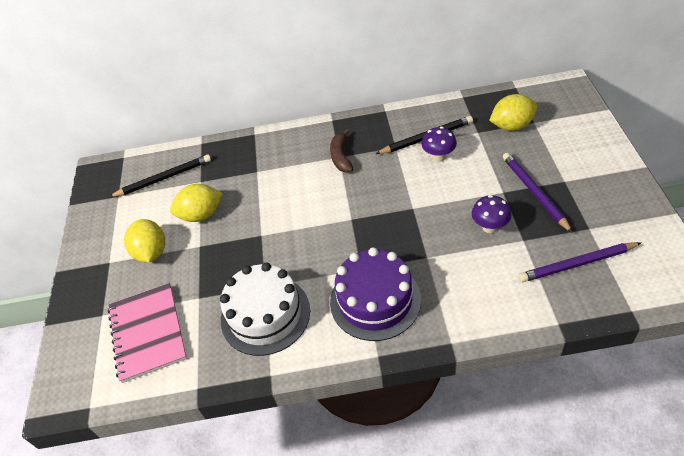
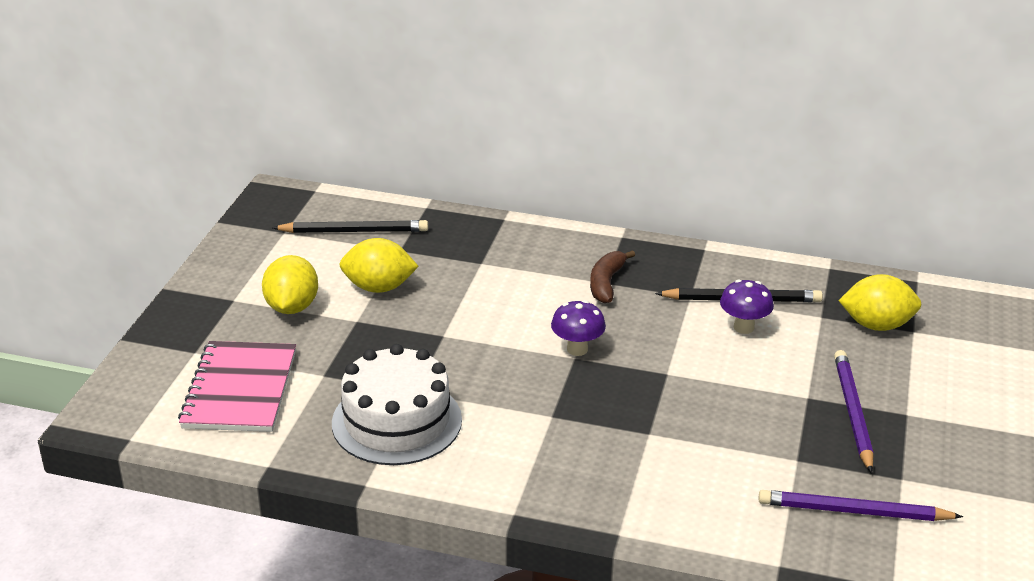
camera: 15 degrees right, 15 degrees down
purple cake [330,247,421,341] -> none
purple mushroom [472,195,511,233] -> purple mushroom moved to [551,300,606,356]

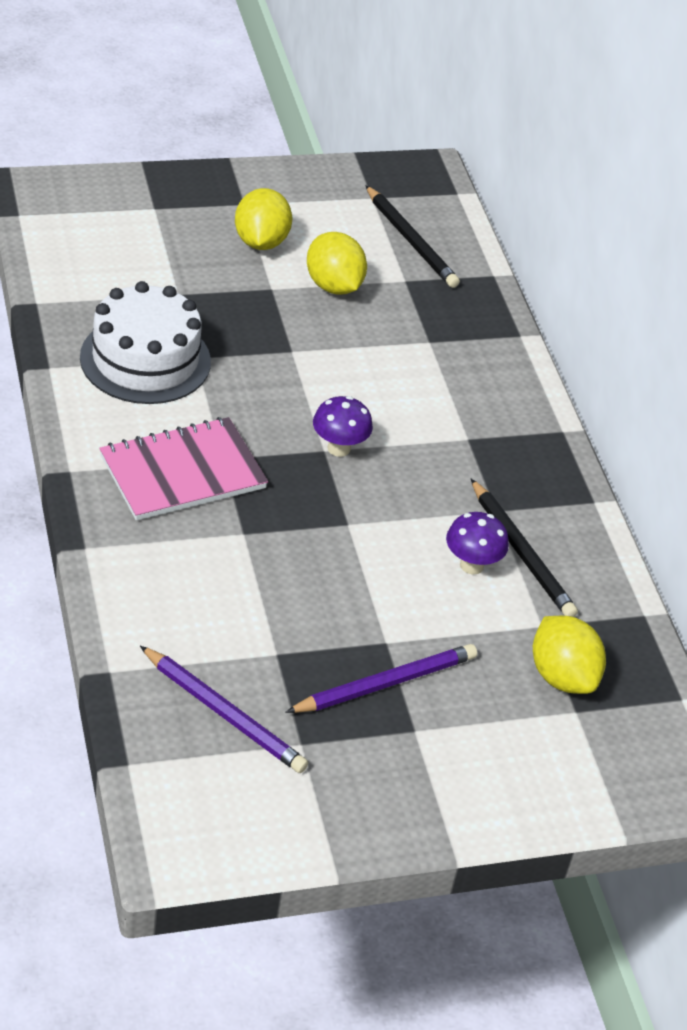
camera: 55 degrees right, 10 degrees up
pink notebook [178,341,296,432] -> pink notebook moved to [99,417,268,521]
yellow lemon [262,255,318,314] -> yellow lemon turned 60 degrees counterclockwise [235,188,292,250]
brown banana [590,250,635,303] -> none
purple pencil [758,490,963,521] -> purple pencil turned 150 degrees clockwise [140,646,308,773]

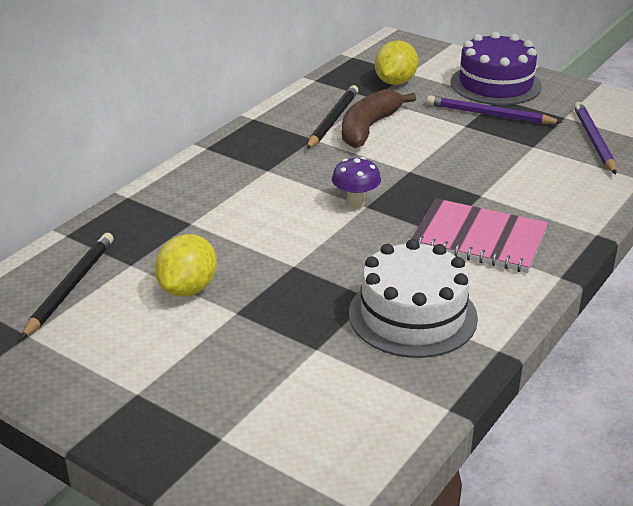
camera: 125 degrees left, 10 degrees down
yellow lemon [235,188,292,250] -> none
purple mushroom [446,512,509,575] -> brown banana [342,89,416,148]
none -> purple cake [451,32,542,105]

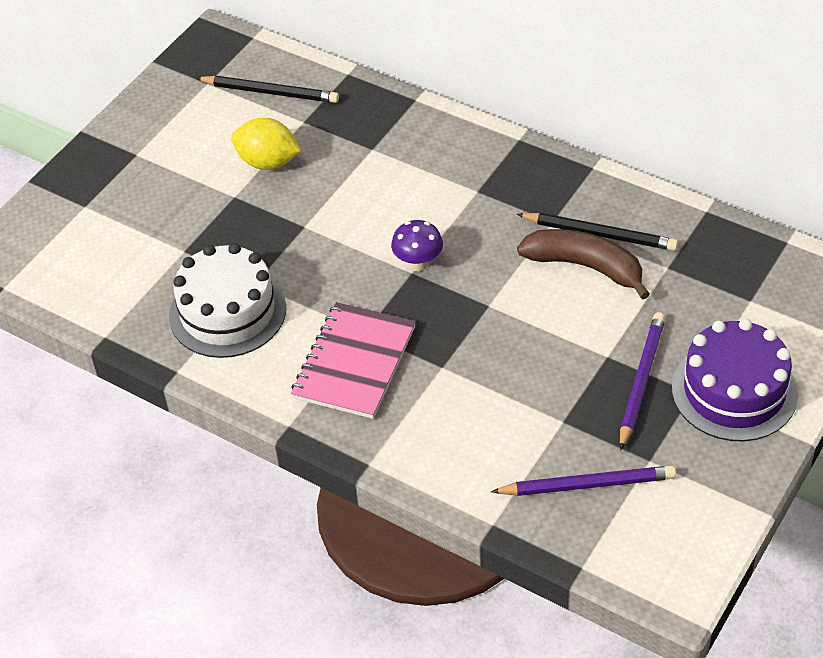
camera: 90 degrees right, 15 degrees up
yellow lemon [375,41,418,85] -> none

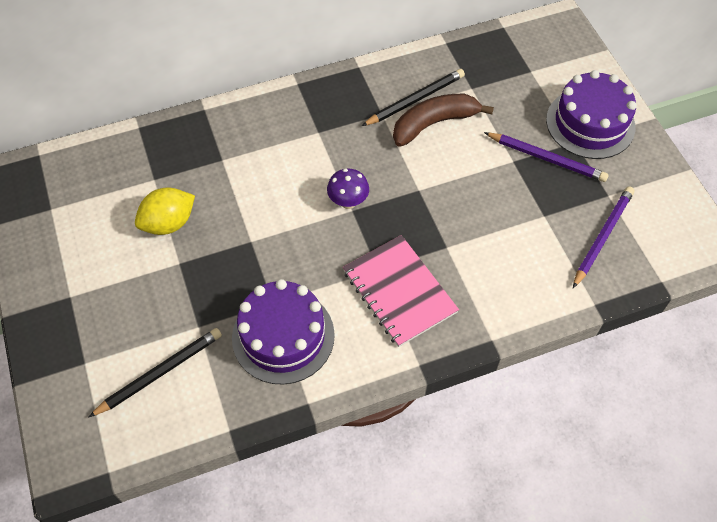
camera: 55 degrees left, 10 degrees up
white cake [169,243,286,358] -> purple cake [232,279,335,385]
black pencil [196,76,339,103] -> black pencil moved to [88,328,222,418]
purple pencil [620,312,666,450] -> purple pencil turned 150 degrees clockwise [484,132,609,182]

